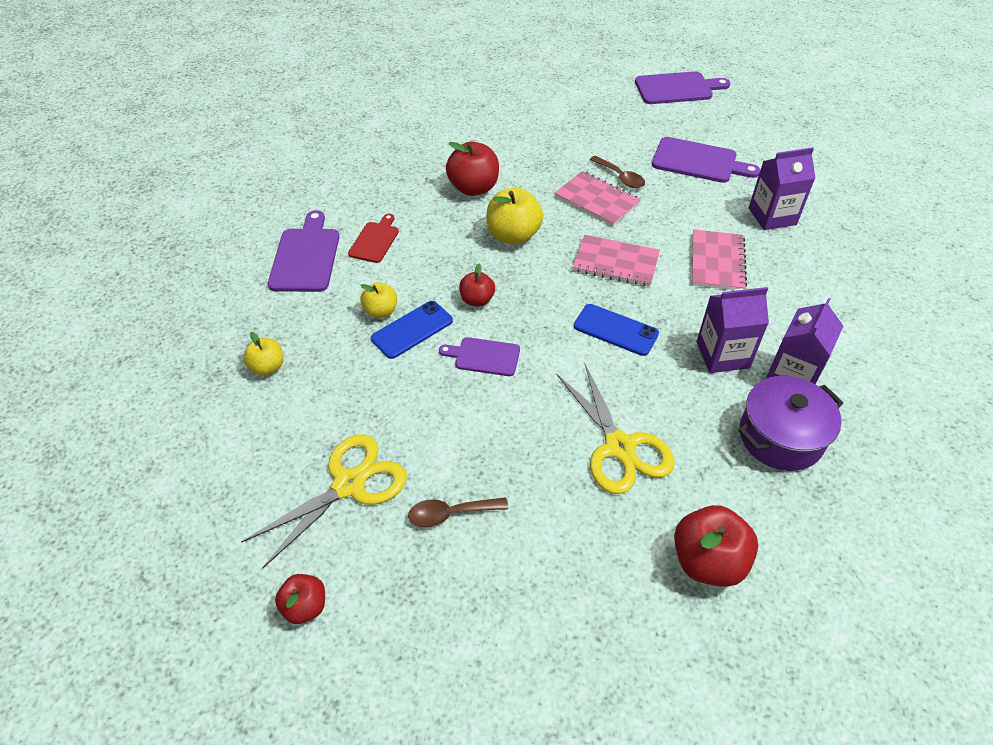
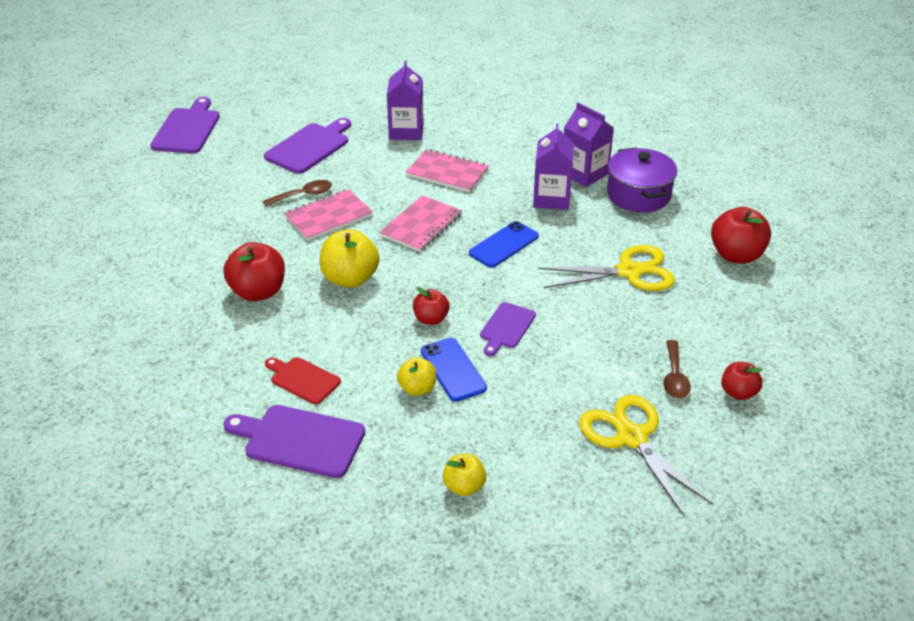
camera: 75 degrees left, 10 degrees down
red apple [275,574,325,624] -> red apple moved to [721,362,763,400]

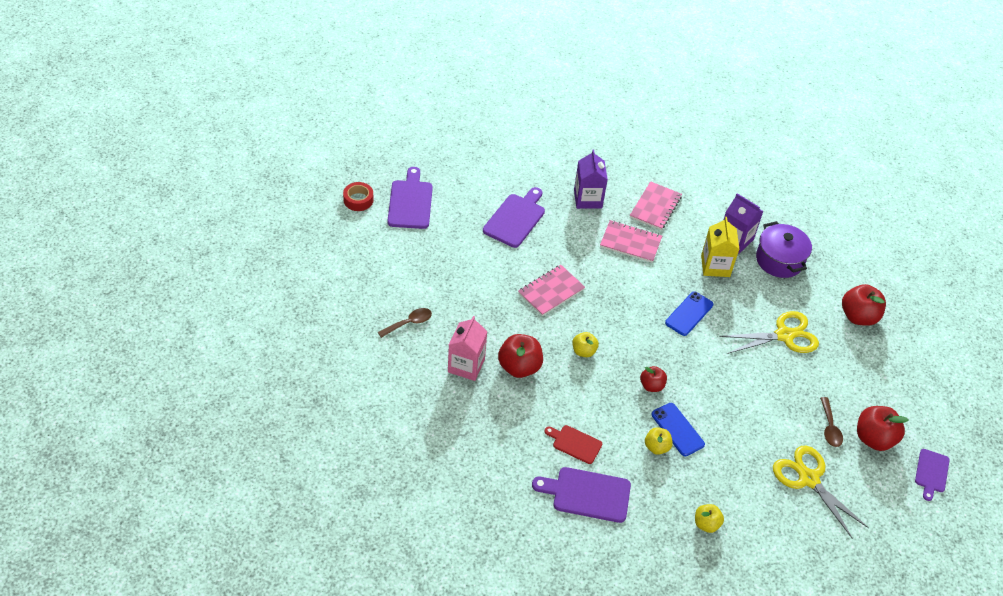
camera: 10 degrees left, 10 degrees up
brown spoon [263,180,332,207] -> brown spoon moved to [378,308,432,338]
yellow apple [320,229,380,288] -> yellow apple [572,332,599,357], size x0.59
pink notebook [380,195,462,252] -> pink notebook moved to [630,181,682,230]
purple cutting board [480,302,536,356] -> purple cutting board moved to [915,449,950,501]
purple carton [533,123,574,210] -> yellow carton [701,217,739,277]
red apple [721,362,763,400] -> red apple [857,406,908,451], size x1.69
none -> red tape [343,182,374,211]
none -> pink carton [448,316,487,381]

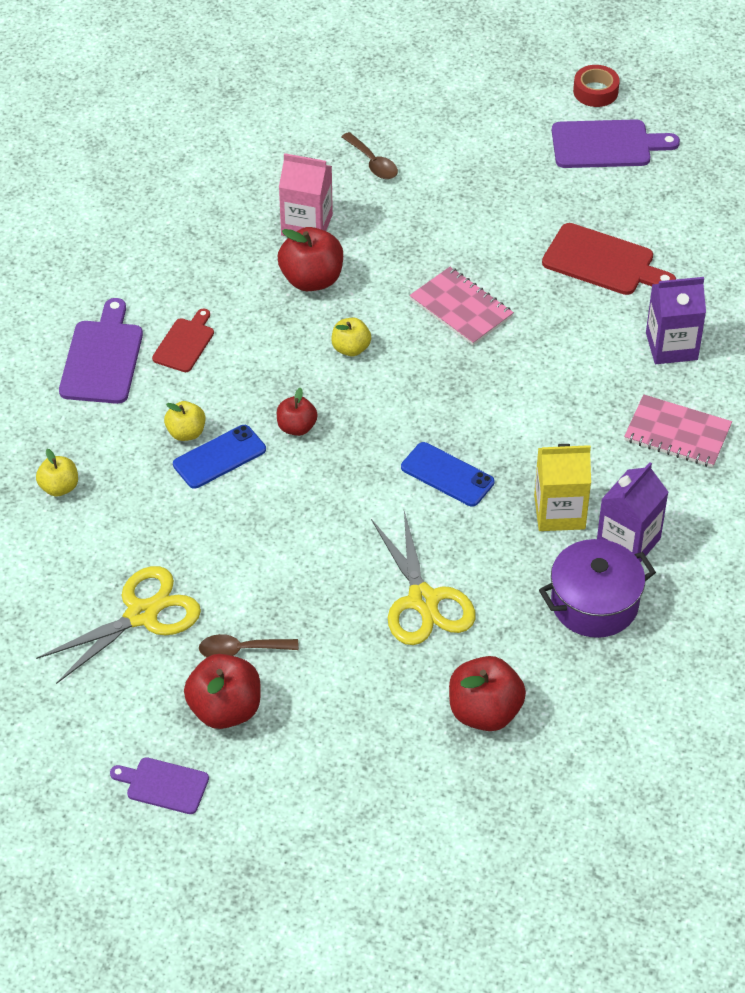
camera: 90 degrees right, 0 degrees up
purple cutting board [483,187,545,248] -> red cutting board [542,223,676,295]
pink notebook [600,220,662,263] -> none

